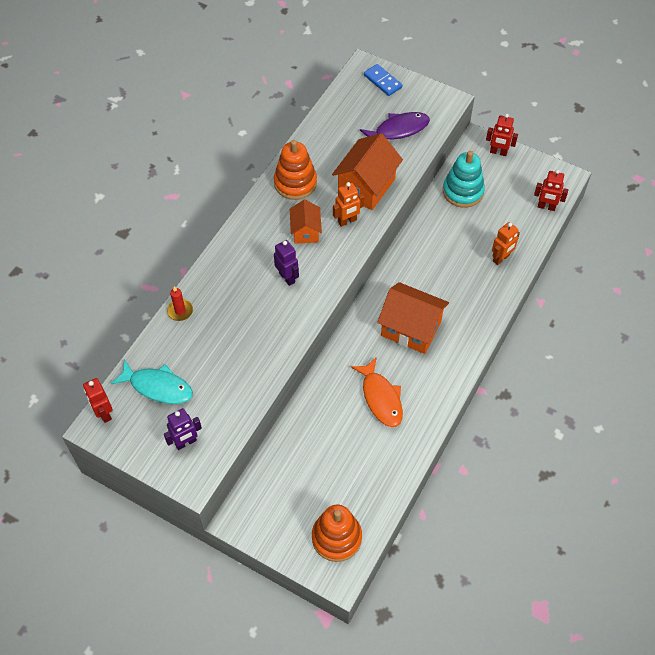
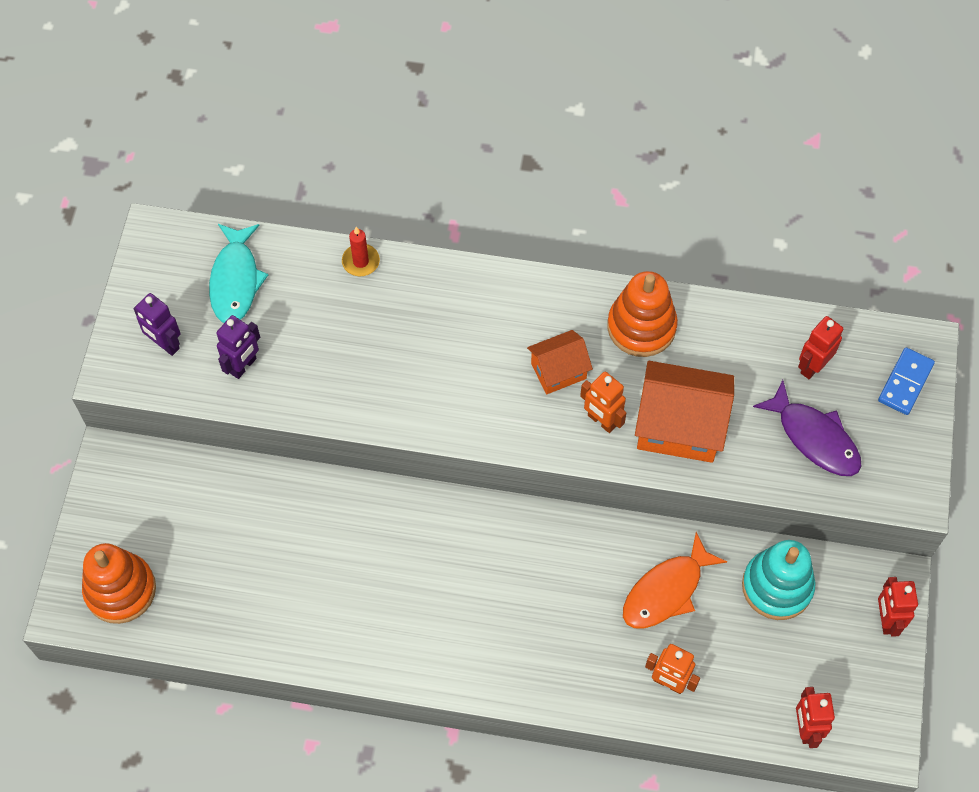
camera: 70 degrees right, 5 degrees up
red robot [83,378,113,423] -> red robot moved to [798,316,843,379]
purple robot [274,240,299,286] -> purple robot moved to [216,315,260,379]
orange fish [351,357,403,427] -> orange fish moved to [623,532,727,629]
orange house [377,282,449,354] -> none

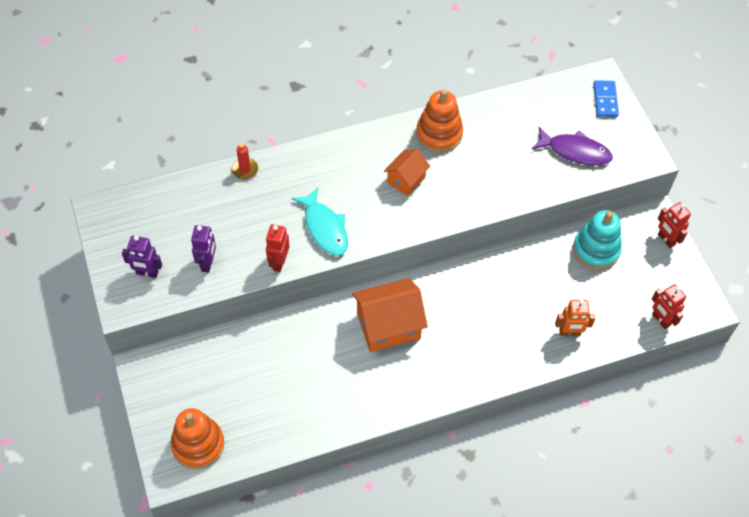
camera: 30 degrees left, 5 degrees down
turquoise fish [209,224,268,323] -> turquoise fish moved to [292,187,348,256]
orange robot [580,372,627,433] -> none
orange fish [623,532,727,629] -> none
orange house [635,361,734,463] -> orange house moved to [352,278,428,352]
red robot [798,316,843,379] -> red robot moved to [266,224,289,272]

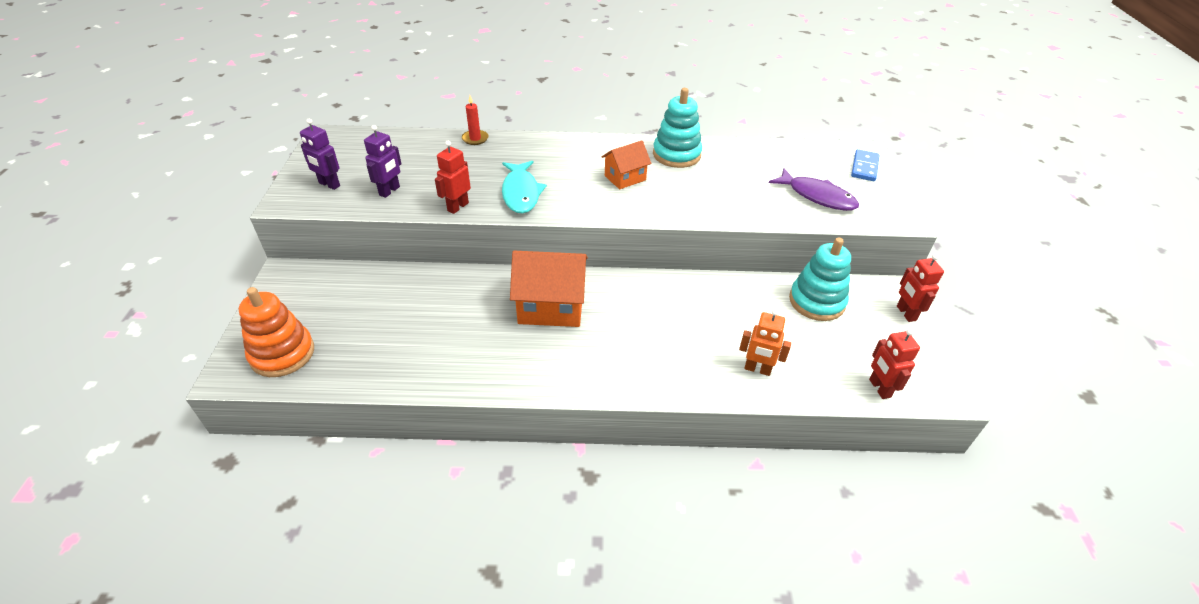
camera: 20 degrees right, 15 degrees down
orange stacking toy [416,89,463,153] -> turquoise stacking toy [653,88,702,168]

